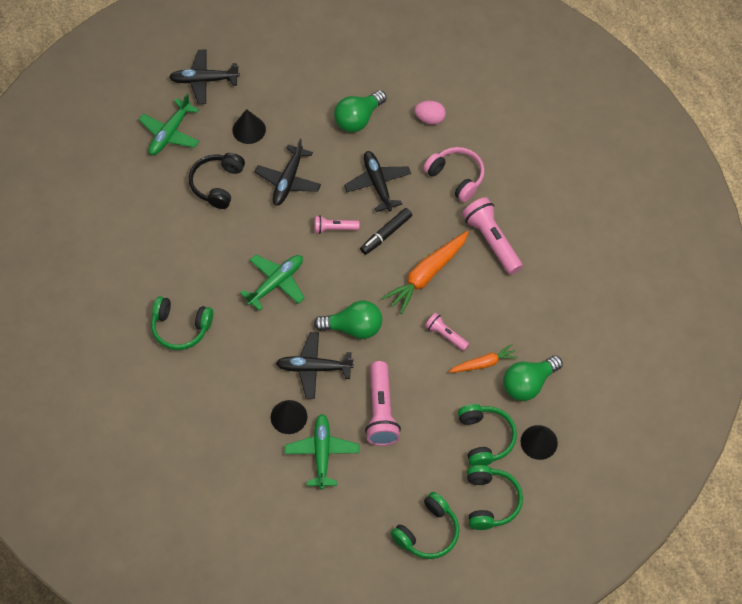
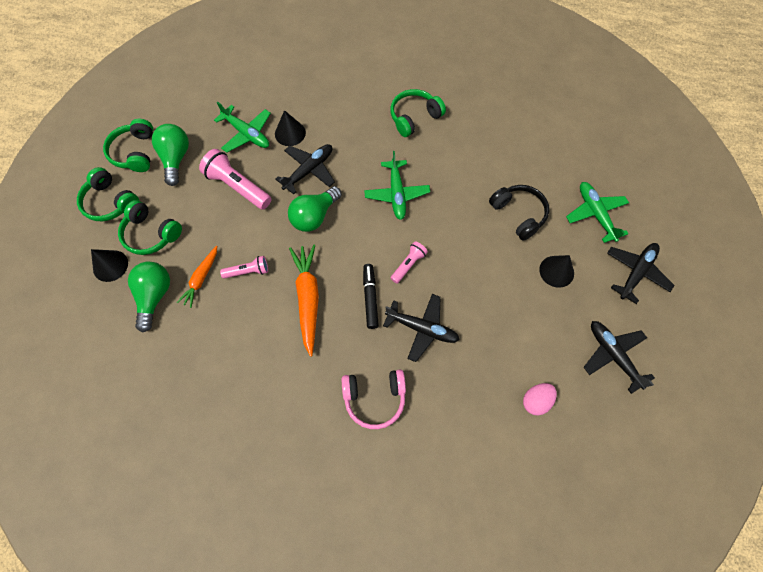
camera: 130 degrees right, 5 degrees up
black plane [255,138,321,206] -> black plane moved to [584,321,655,394]
green light bulb [334,90,387,132] -> green light bulb moved to [152,124,189,186]
pink egg [414,101,446,125] -> pink egg moved to [523,383,557,416]
pink flashlight [462,197,523,275] -> none

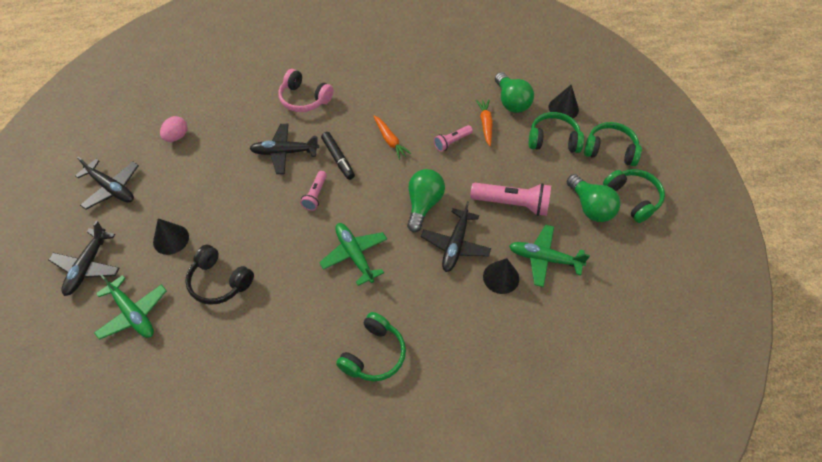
camera: 155 degrees right, 10 degrees down
orange carrot [289,245,319,357] -> orange carrot [374,115,412,160], size x0.60
pink headphones [342,370,406,429] -> pink headphones turned 120 degrees counterclockwise [279,69,333,112]

